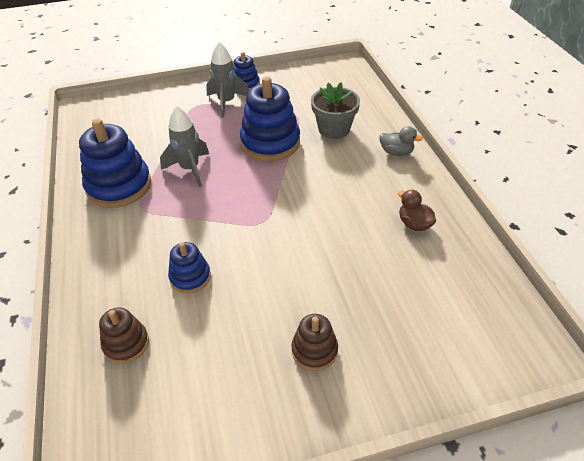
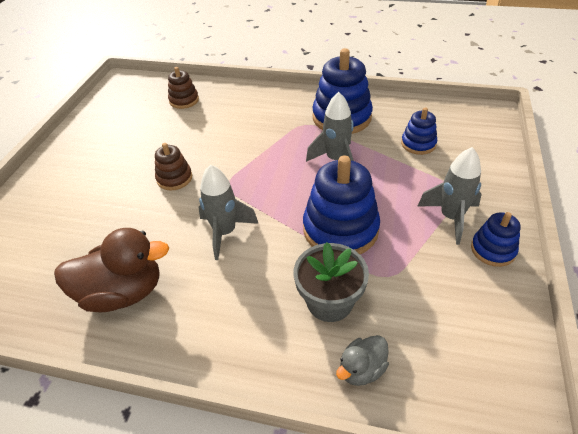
camera: 120 degrees right, 0 degrees up
blue stacking toy [168,242,211,293] -> blue stacking toy moved to [401,108,437,155]
brown stacking toy [292,314,338,371] -> brown stacking toy moved to [155,143,192,191]
grey duck [379,126,423,156] -> grey duck moved to [336,335,389,386]
brown duck [398,190,436,231] -> brown duck [54,228,170,312], size x1.93
none -> grey rocket [198,164,259,260]

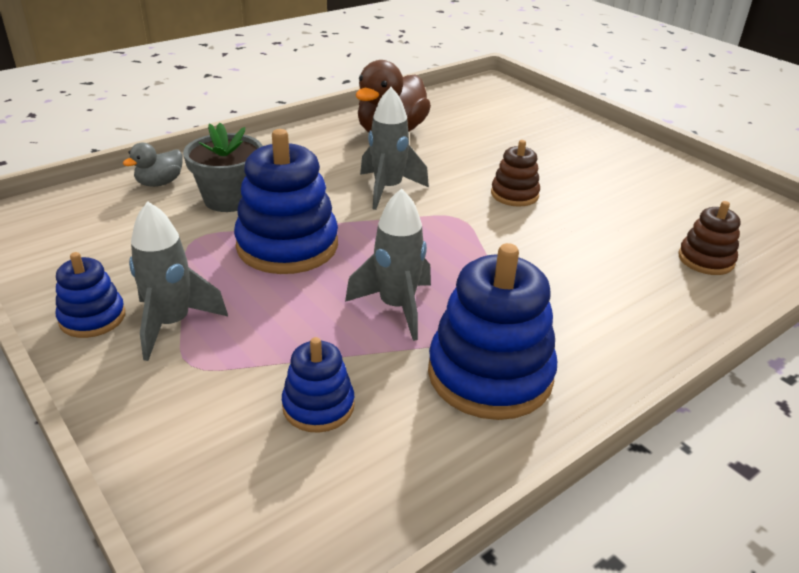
camera: 125 degrees right, 10 degrees down
grey duck [336,335,389,386] -> grey duck turned 135 degrees counterclockwise [123,143,183,187]

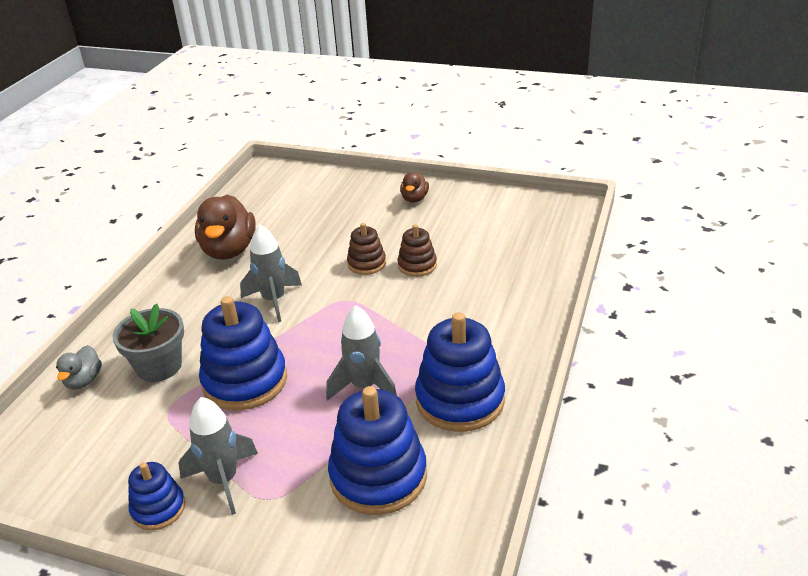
camera: 30 degrees left, 0 degrees up
blue stacking toy [282,337,355,433] -> blue stacking toy [328,386,427,515], size x1.85
brown stacking toy [678,201,741,275] -> brown stacking toy moved to [398,224,437,277]
none -> brown duck [400,172,429,202]

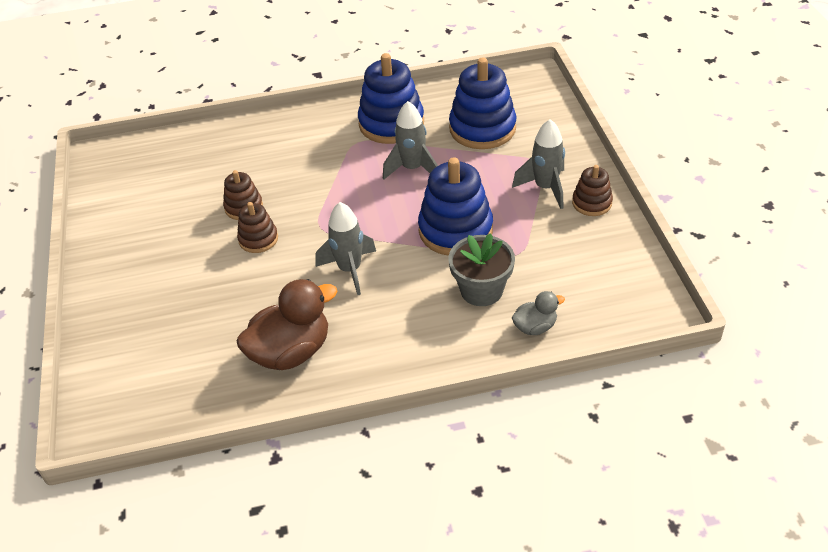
camera: 120 degrees left, 10 degrees up
blue stacking toy [128,462,185,530] -> brown stacking toy [572,165,613,216]
brown duck [400,172,429,202] -> none

